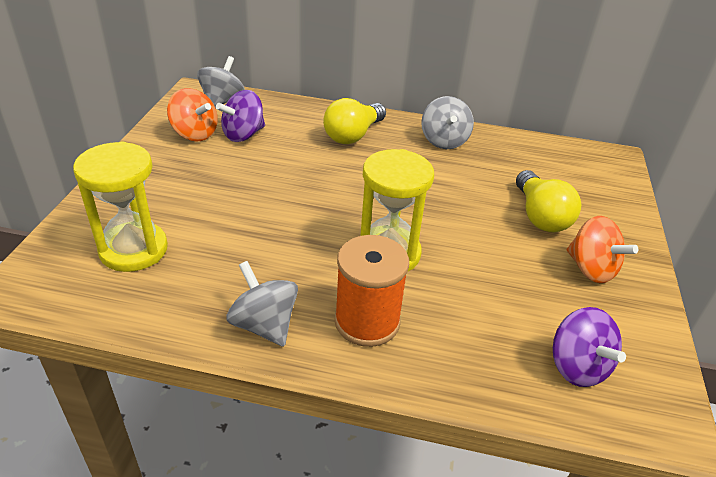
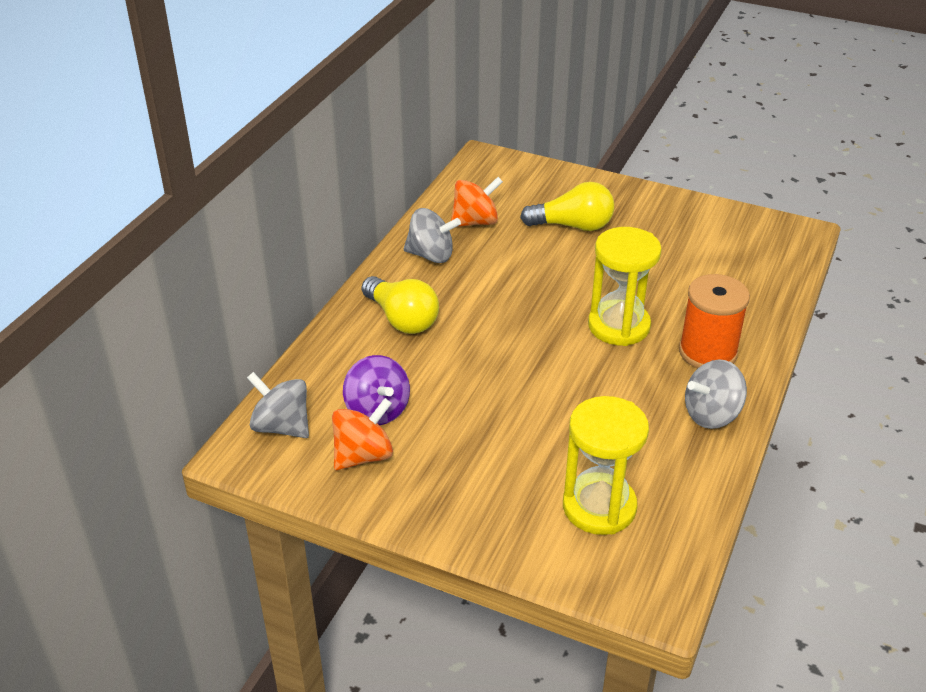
camera: 75 degrees left, 0 degrees up
purple spinning top [553,307,626,387] -> none
orange spinning top [567,216,638,283] -> orange spinning top moved to [451,177,503,227]

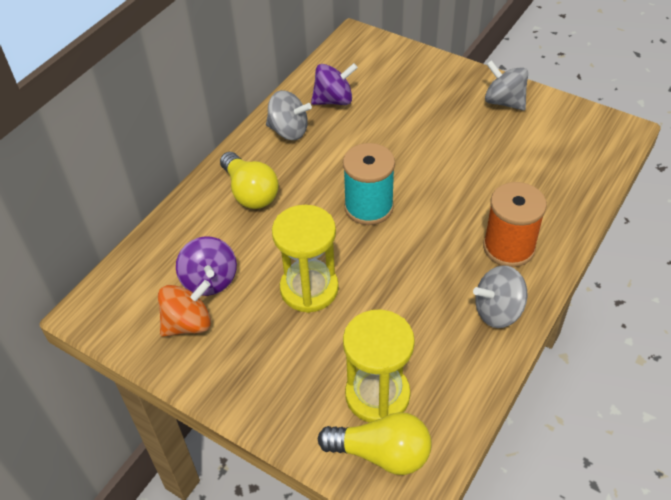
camera: 10 degrees right, 10 degrees up
grey spinning top [247,372,309,438] -> grey spinning top moved to [485,60,528,111]
orange spinning top [451,177,503,227] -> purple spinning top [311,63,358,105]
yellow light bulb [520,182,614,231] -> yellow light bulb moved to [317,412,432,475]
yellow hourglass [588,227,662,346] -> yellow hourglass moved to [272,205,339,313]
none -> turquoise spool [343,143,395,225]

